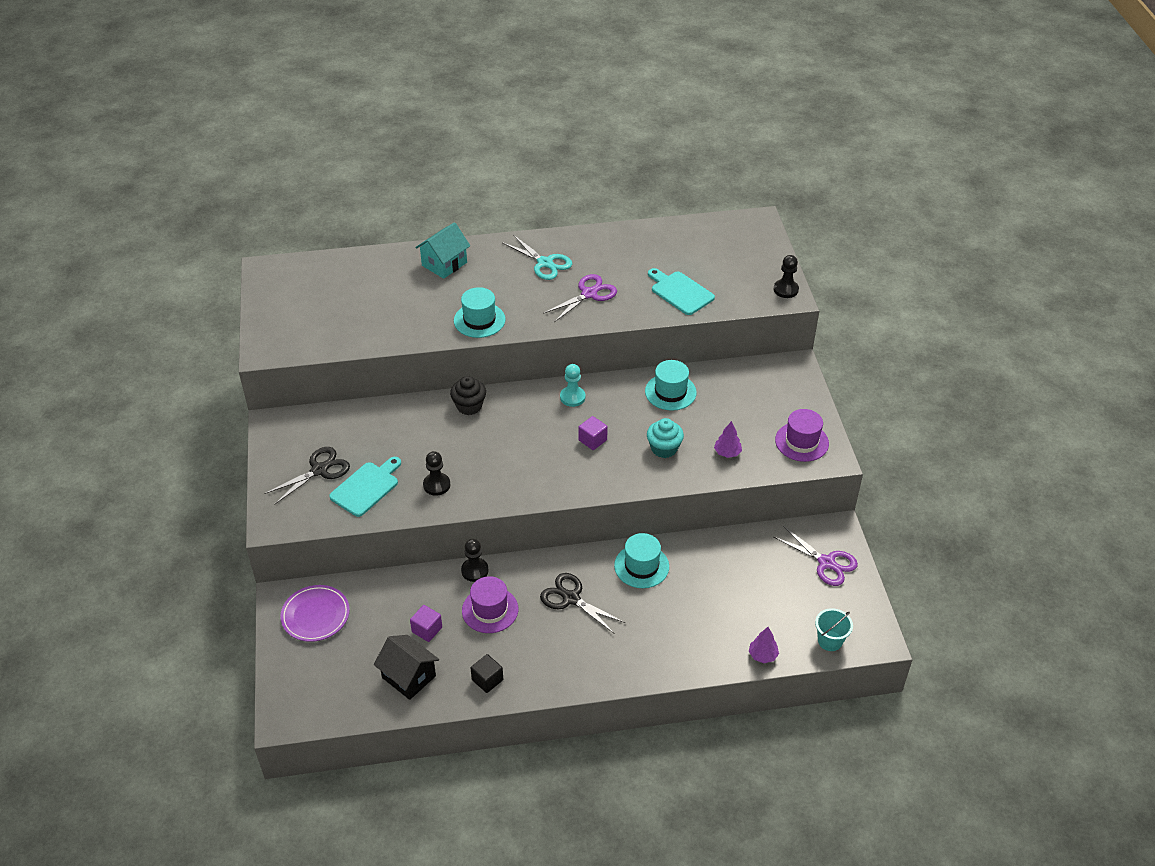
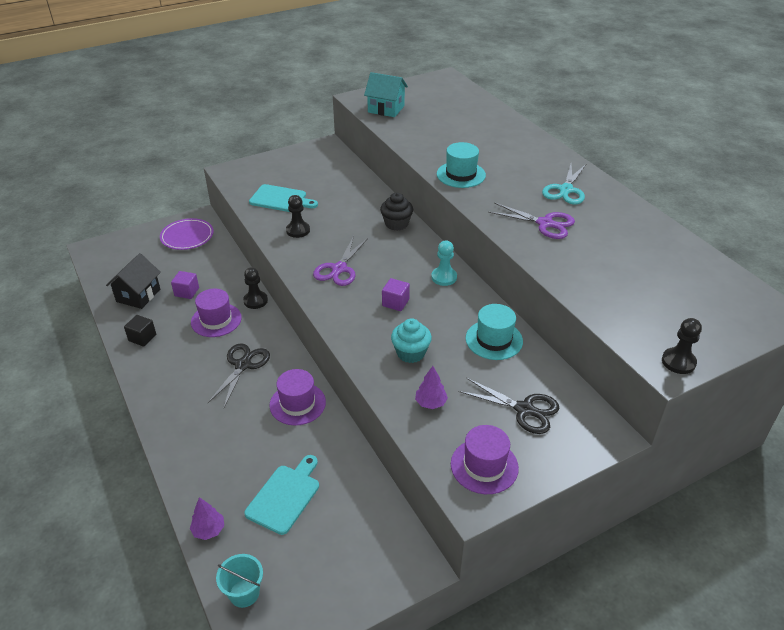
camera: 70 degrees right, 5 degrees down
black scissors [264,447,350,505] -> black scissors moved to [458,378,559,434]
turquoise house [415,222,470,279] -> turquoise house moved to [364,72,408,117]
turquoise hat [614,533,669,588] -> purple hat [269,369,326,426]
turquoise cutting board [648,268,715,315] -> turquoise cutting board moved to [244,455,319,535]
purple scissors [774,526,858,586] -> purple scissors moved to [313,236,368,286]

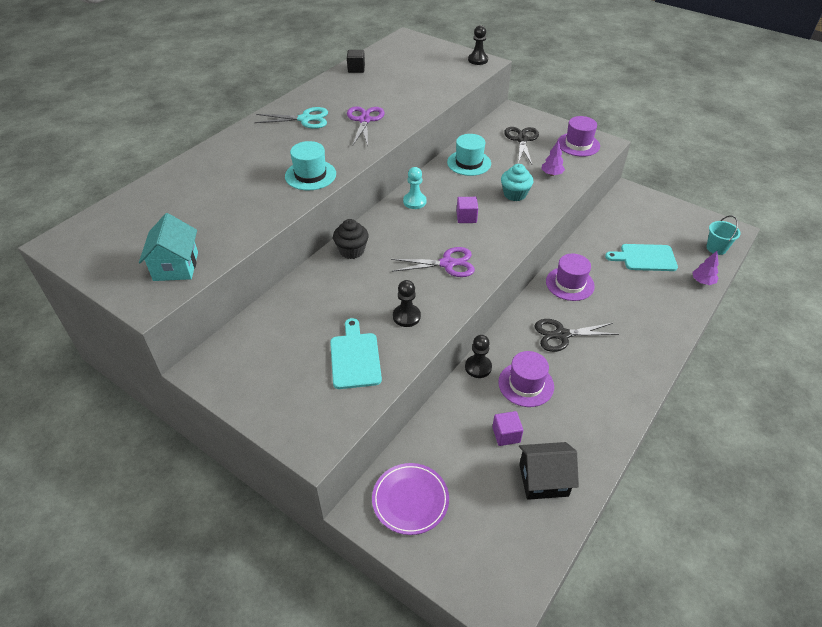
camera: 115 degrees left, 5 degrees up
black cube [124,315,156,346] -> black cube moved to [347,50,365,73]

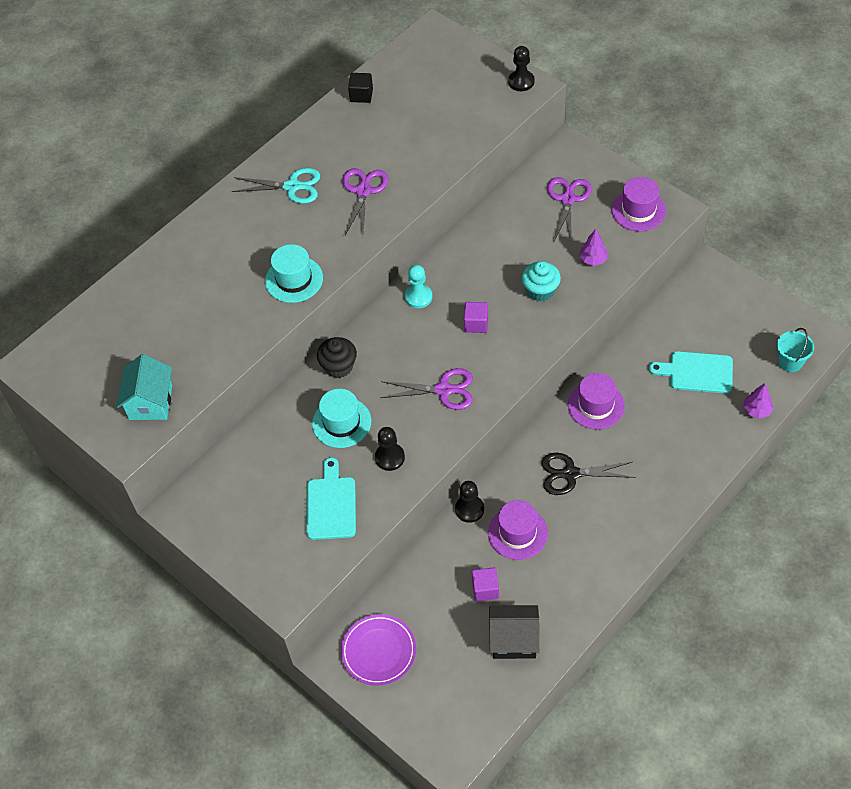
camera: 10 degrees right, 10 degrees up
turquoise hat [447,134,491,176] -> turquoise hat moved to [312,389,371,448]
black scissors [504,127,539,164] -> purple scissors [547,177,592,242]

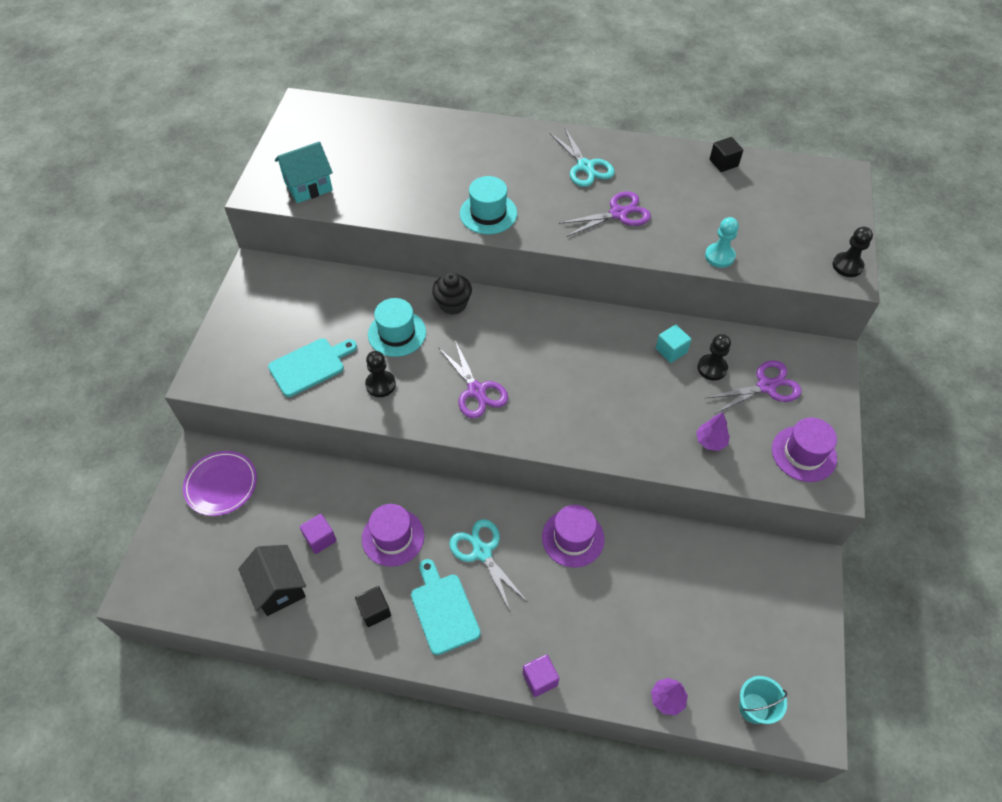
camera: 55 degrees right, 0 degrees up
turquoise pawn [405,265,433,308] -> turquoise pawn moved to [705,217,739,268]
black pawn [455,481,484,523] -> black pawn moved to [698,334,731,381]
purple cube [464,302,488,333] -> purple cube moved to [523,654,559,697]
turquoise cupcake [522,261,561,302] -> none
black scissors [541,453,635,495] -> turquoise scissors [449,519,528,613]
turquoise cutting board [649,351,733,394] -> turquoise cutting board moved to [411,559,481,655]
none -> black cube [355,586,391,627]
none -> turquoise cube [656,325,691,363]

